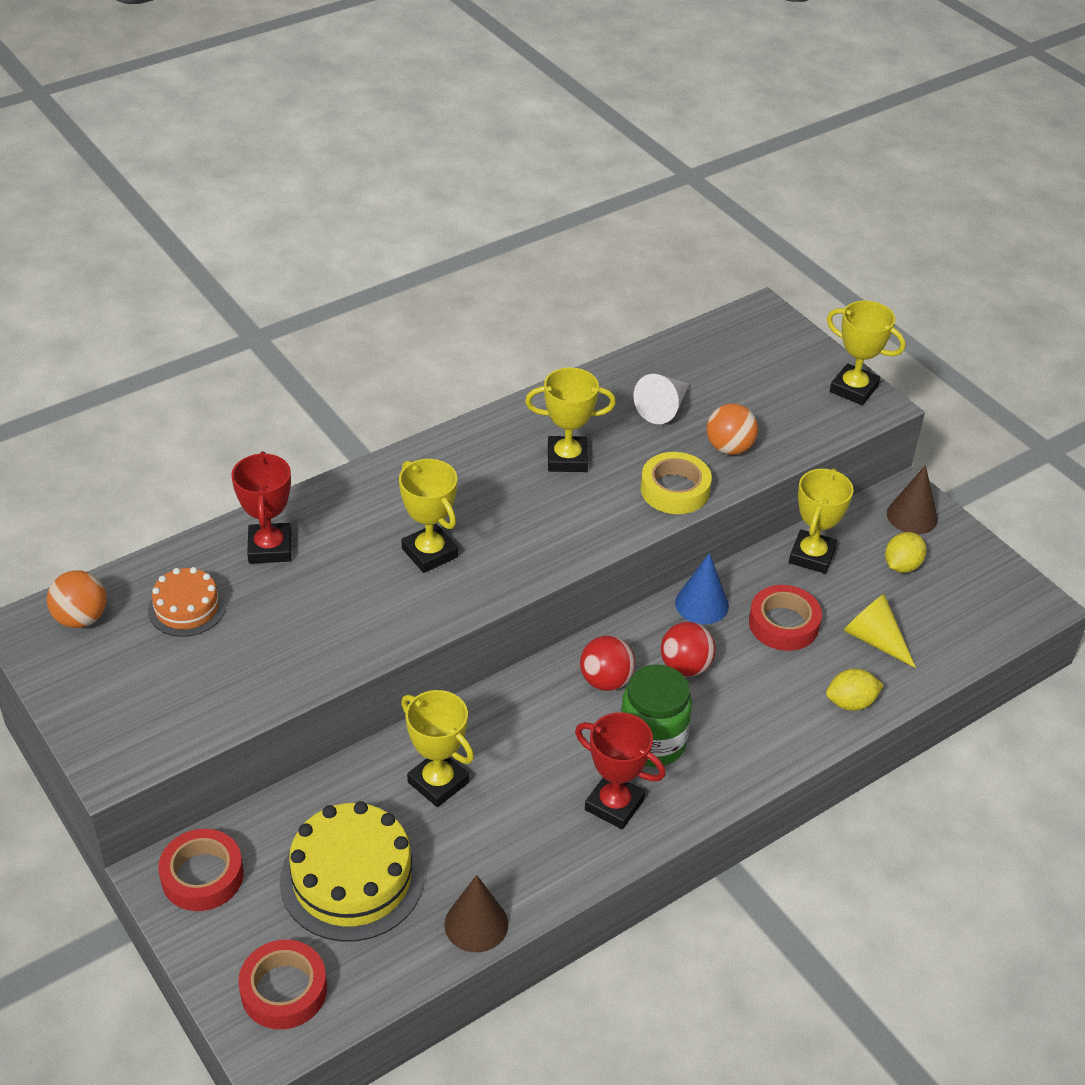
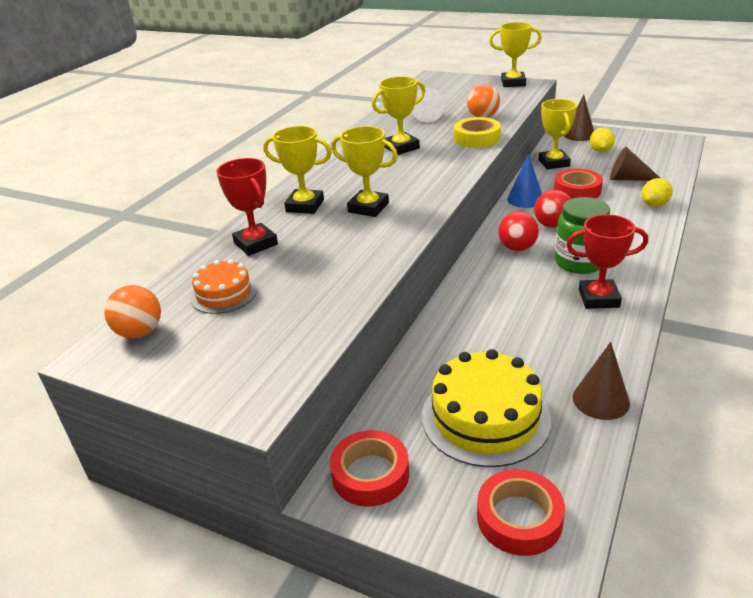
camera: 25 degrees left, 10 degrees down
yellow trophy [401,690,474,807] -> yellow trophy moved to [263,126,332,214]
yellow cone [843,594,916,668] -> brown cone [610,147,660,181]

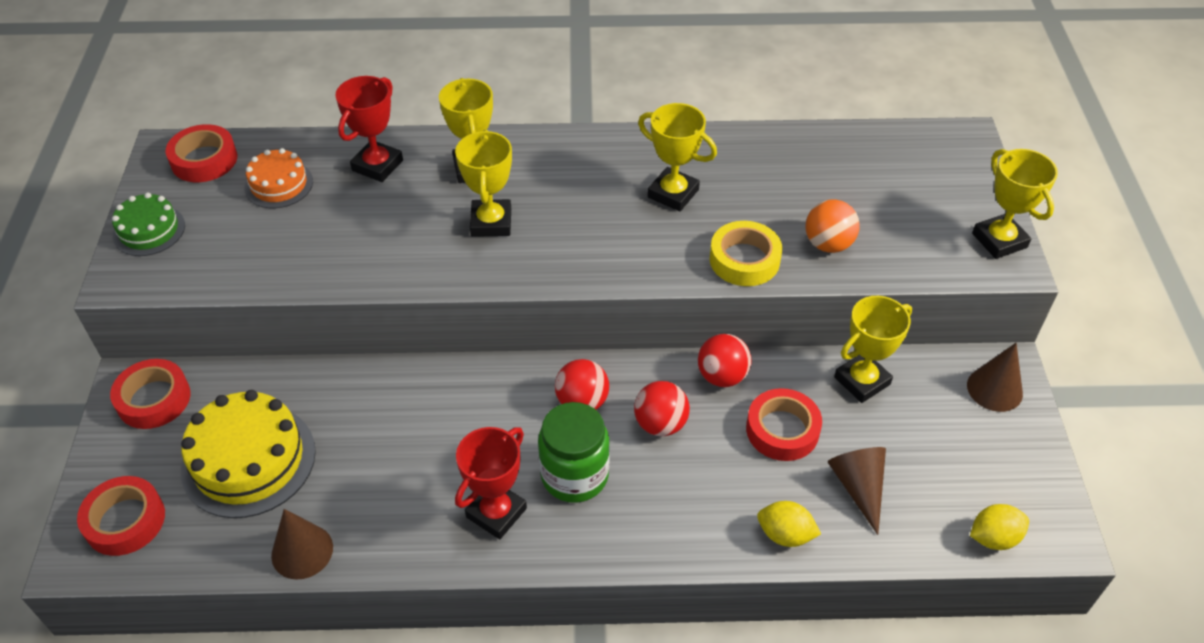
camera: 60 degrees right, 15 degrees up
orange ball [104,285,161,338] -> red tape [165,124,237,182]
white cone [412,88,445,123] -> none
blue cone [507,154,542,208] -> red ball [698,334,752,387]
red trophy [566,214,648,309] -> red trophy turned 60 degrees clockwise [455,427,527,539]
yellow lemon [590,128,615,153] -> yellow lemon moved to [970,504,1029,550]
none -> green cake [112,193,185,256]

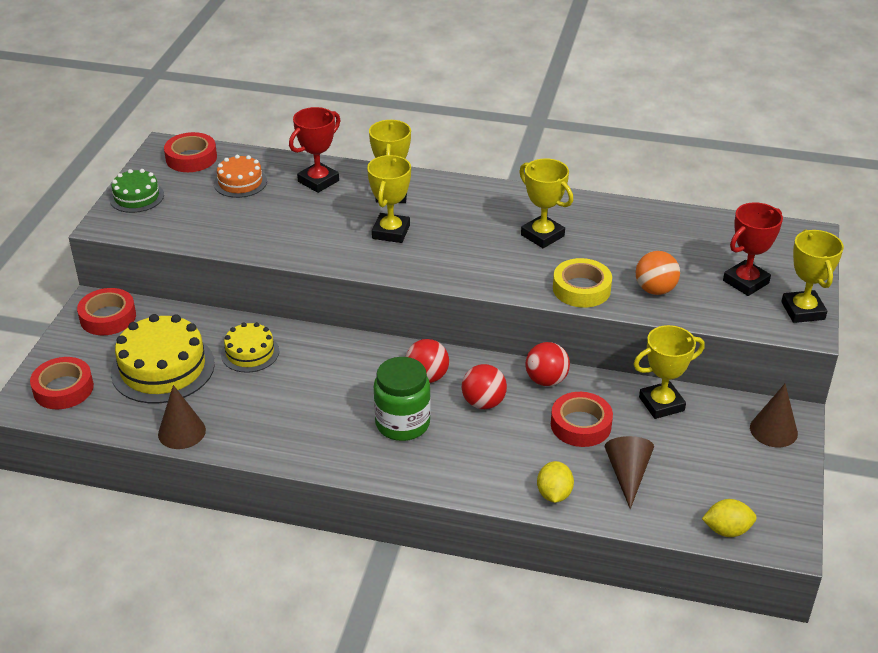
camera: 15 degrees right, 10 degrees down
red trophy [455,427,527,539] -> red trophy moved to [723,202,783,296]
yellow lemon [757,501,821,547] -> yellow lemon turned 60 degrees clockwise [537,461,574,503]
none -> yellow cake [221,322,279,373]

